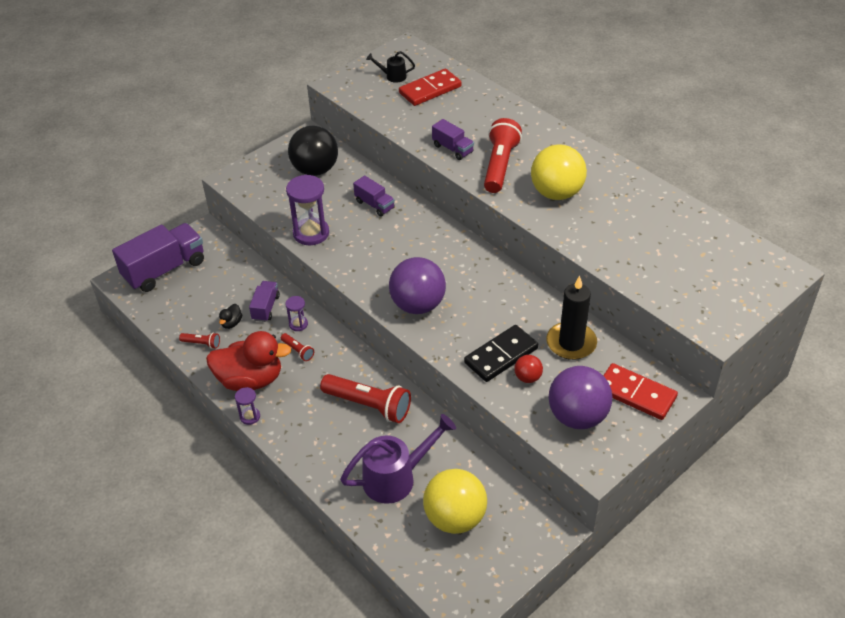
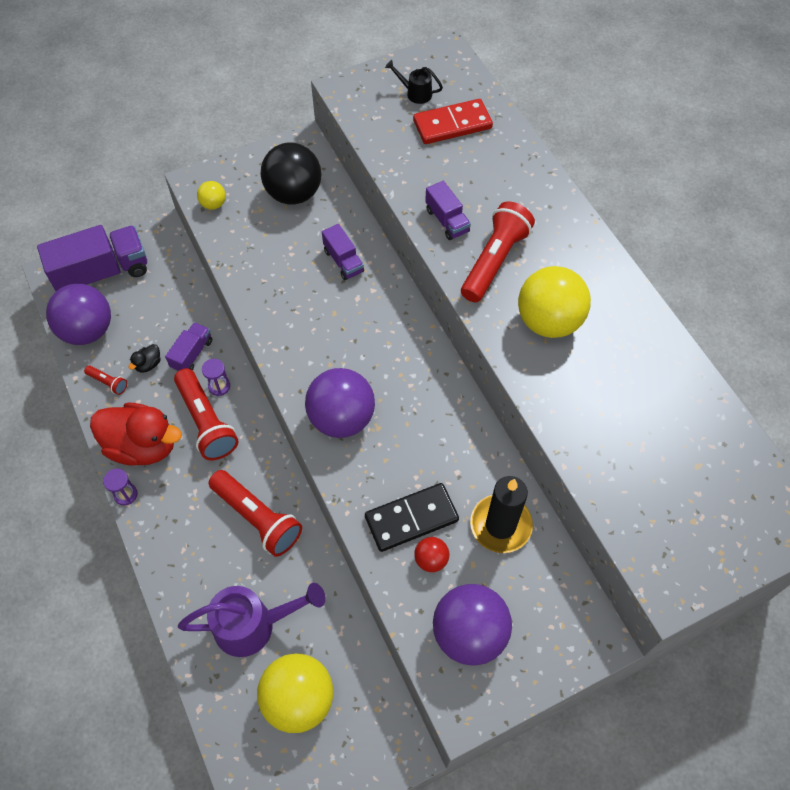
camera: 15 degrees right, 15 degrees up
red flashlight [281,333,314,361] -> red flashlight [174,368,239,460], size x2.16
purple hourglass [286,175,329,245] -> none
red domino [603,363,678,420] -> none
none -> purple ball [46,284,111,345]
none -> yellow ball [197,181,226,210]

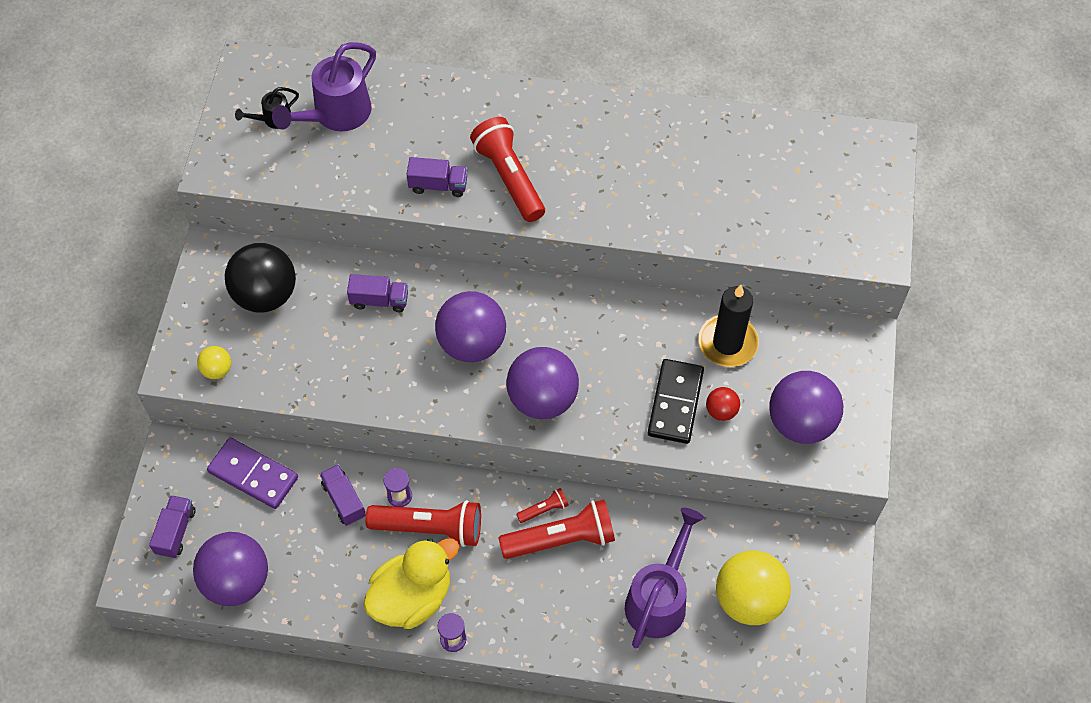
camera: 55 degrees left, 0 degrees up
purple truck [37,225,147,291] -> purple truck [149,495,196,558], size x0.52
red flashlight [84,366,127,395] -> red flashlight moved to [516,488,569,523]
red duck [90,403,182,466] -> yellow duck [363,538,459,629]
black duck [128,344,161,373] -> none
red domino [413,99,493,144] -> purple watering can [272,42,376,131]
yellow ball [518,266,591,338] -> none
none -> purple domino [207,437,298,509]
none -> purple ball [435,291,506,362]

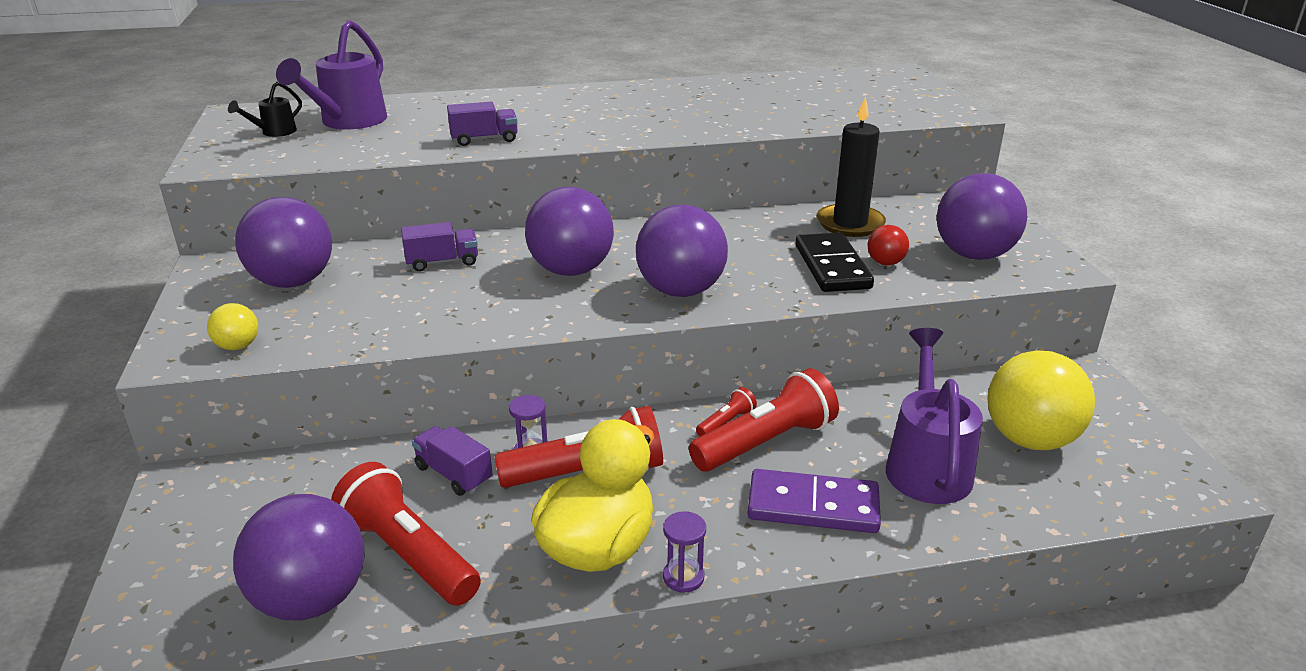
camera: 20 degrees left, 30 degrees down
purple truck [149,495,196,558] -> none
purple domino [207,437,298,509] -> purple domino moved to [747,469,881,533]
black ball [225,243,296,313] -> purple ball [235,197,332,288]
red flashlight [470,117,545,222] -> red flashlight moved to [331,462,481,606]

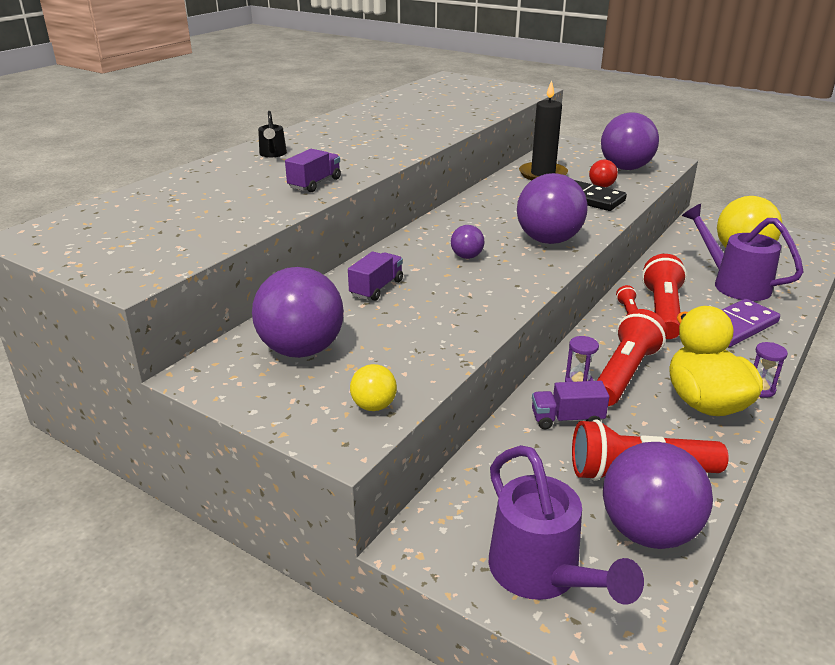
camera: 45 degrees left, 0 degrees up
black watering can [228,82,302,137] -> black watering can moved to [258,111,287,157]
purple watering can [276,20,387,129] -> purple watering can moved to [489,445,644,605]
purple ball [525,187,614,276] -> purple ball [451,225,484,259], size x0.47

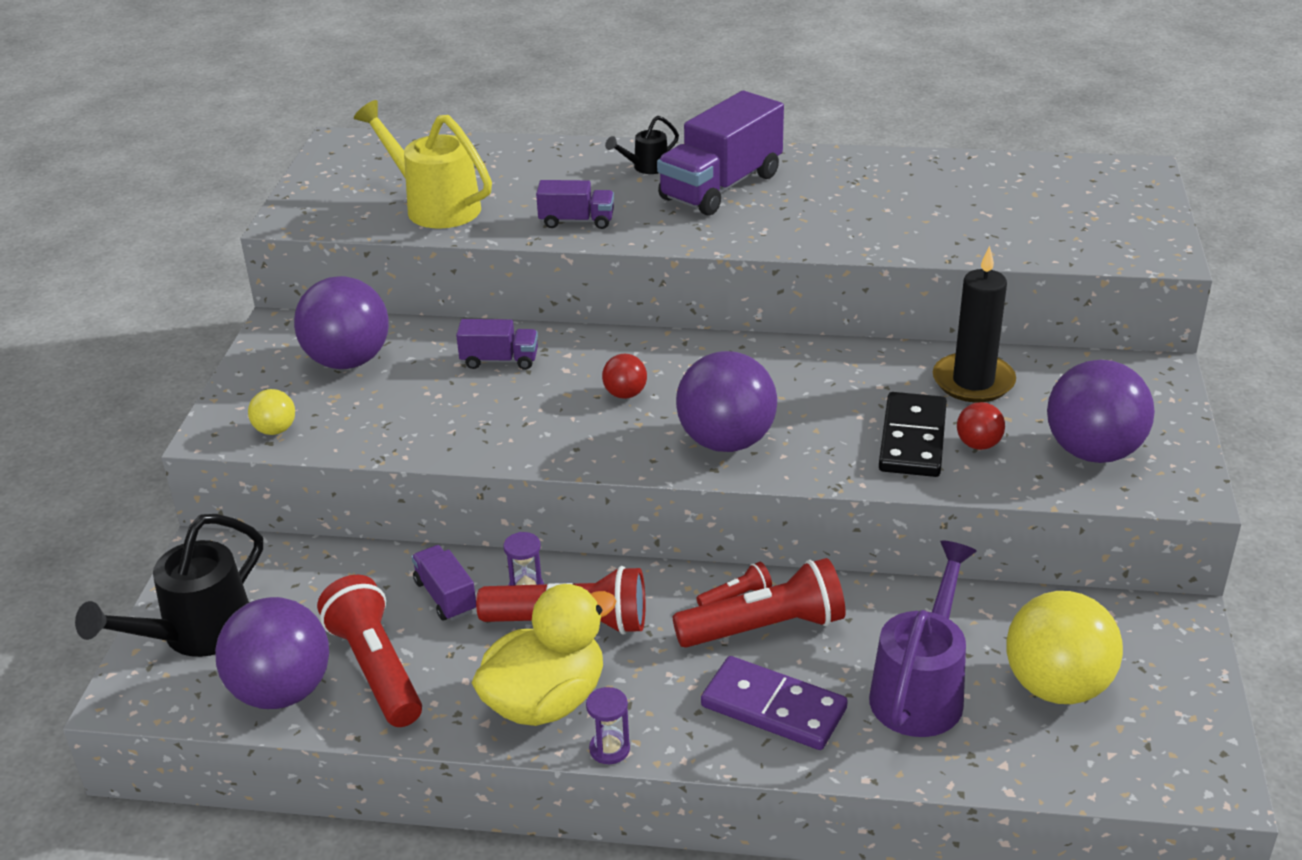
camera: 65 degrees right, 5 degrees up
purple ball [451,225,484,259] -> red ball [602,354,647,399]
purple watering can [489,445,644,605] -> black watering can [75,514,263,657]
none -> yellow watering can [354,100,492,229]
none -> purple truck [657,91,784,216]

